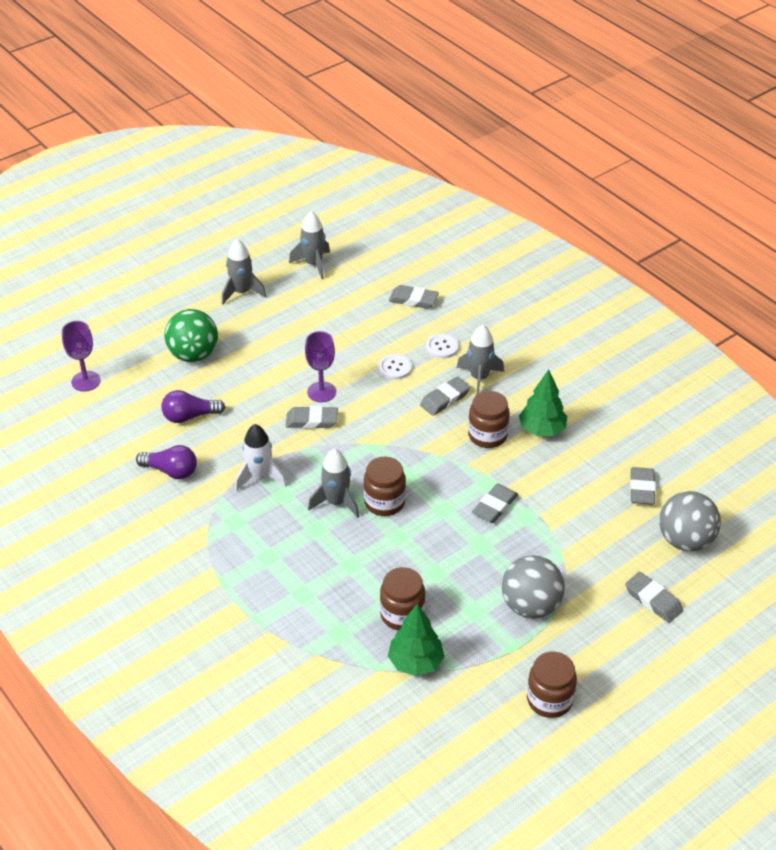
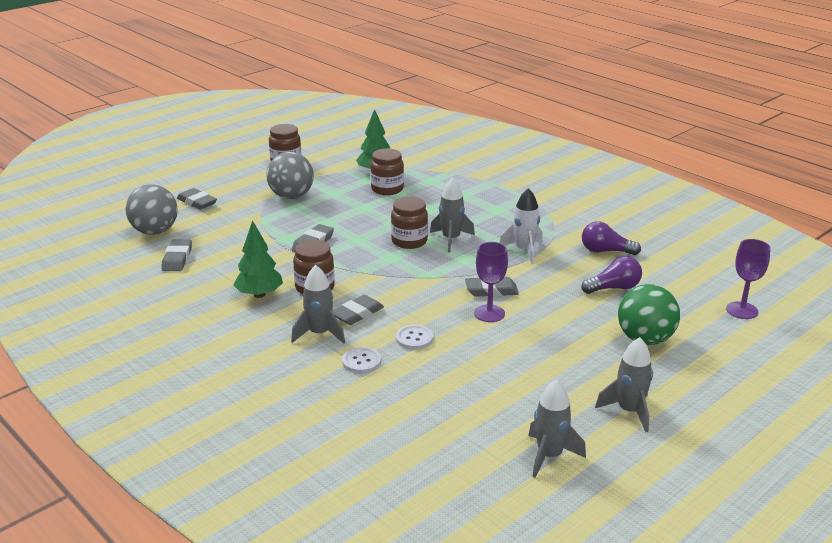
camera: 175 degrees right, 15 degrees down
grey eraser [389,285,439,309] -> none

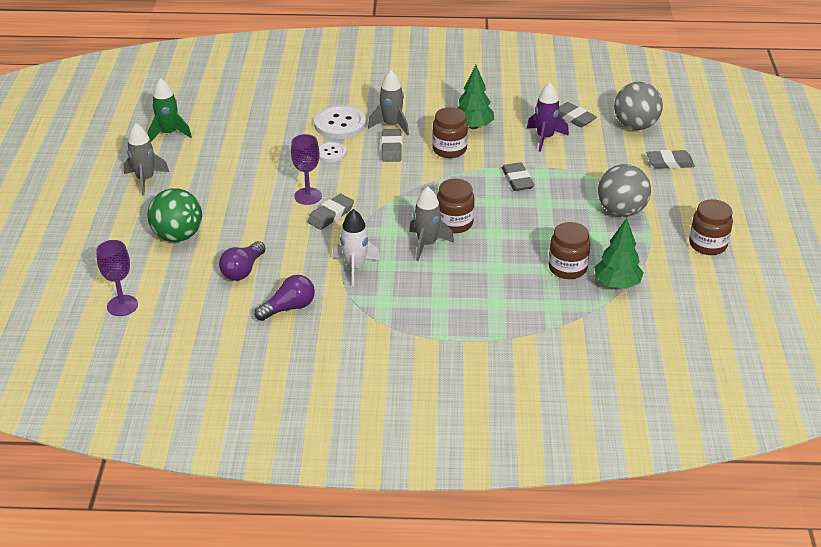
camera: 135 degrees right, 10 degrees up
white button [342,347,381,374] -> white button [314,105,366,139], size x1.74
grey rocket [528,379,586,478] -> green rocket [148,78,192,141]
none -> purple rocket [527,83,569,152]

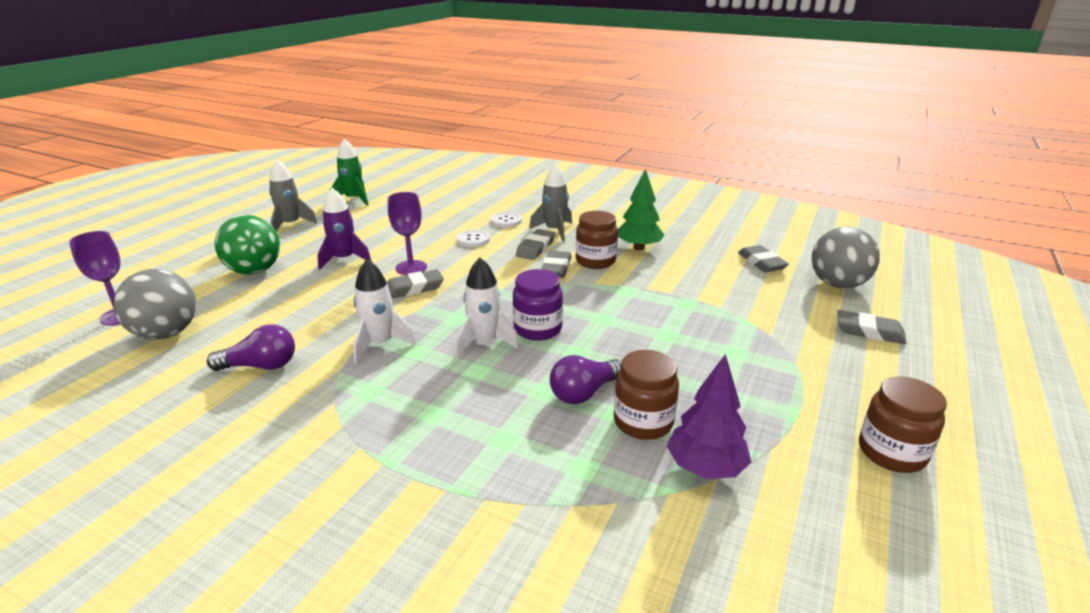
camera: 25 degrees right, 10 degrees down
purple light bulb [219,241,266,281] -> purple light bulb moved to [550,355,622,404]
white button [314,105,366,139] -> white button [490,212,522,227], size x0.58
grey rocket [409,186,454,261] -> white rocket [455,257,519,357]
brown jar [437,179,475,233] -> purple jar [513,269,563,341]
grey eraser [502,162,535,191] -> grey eraser moved to [542,251,571,278]
purple rocket [527,83,569,152] -> purple rocket moved to [317,188,372,270]
green tree [594,218,644,289] -> purple tree [667,354,751,479]
grey ball [598,164,651,217] -> grey ball moved to [114,269,196,340]

